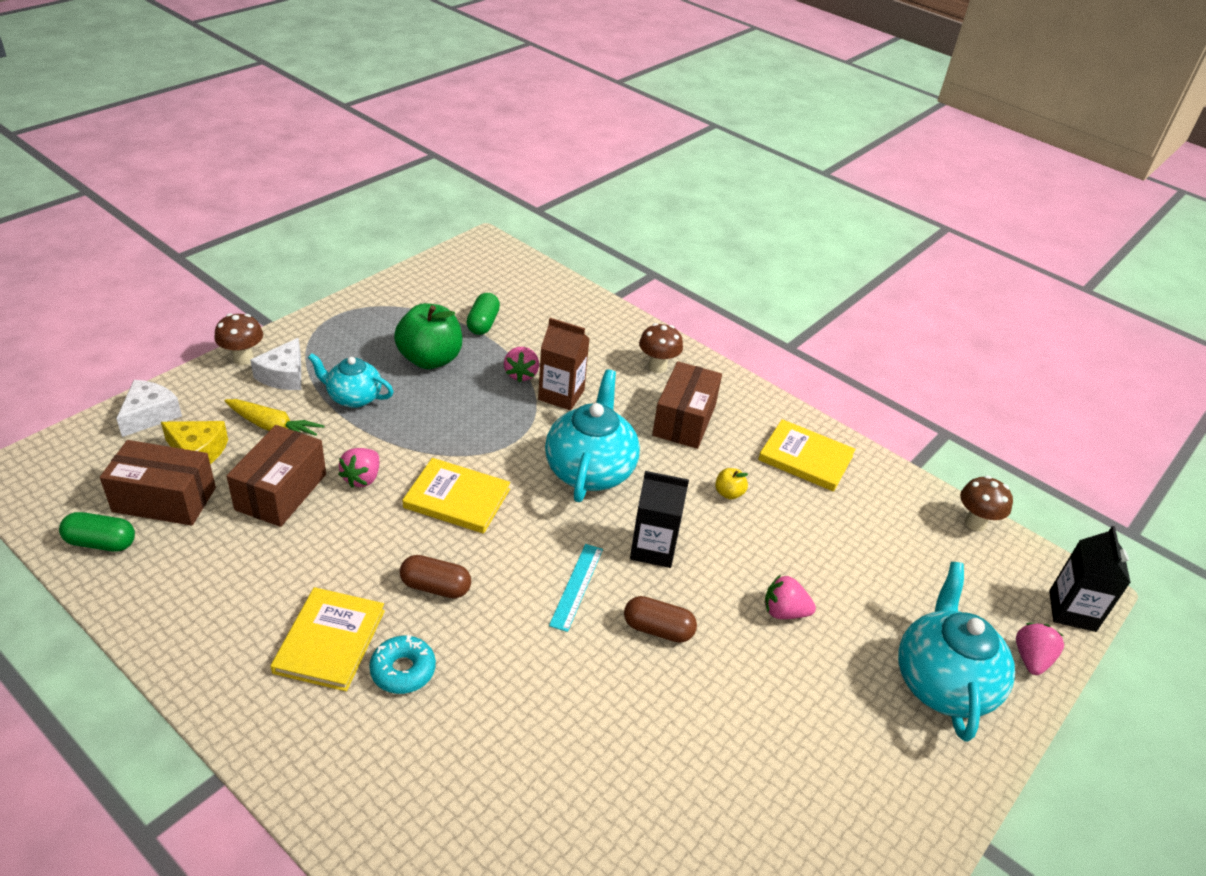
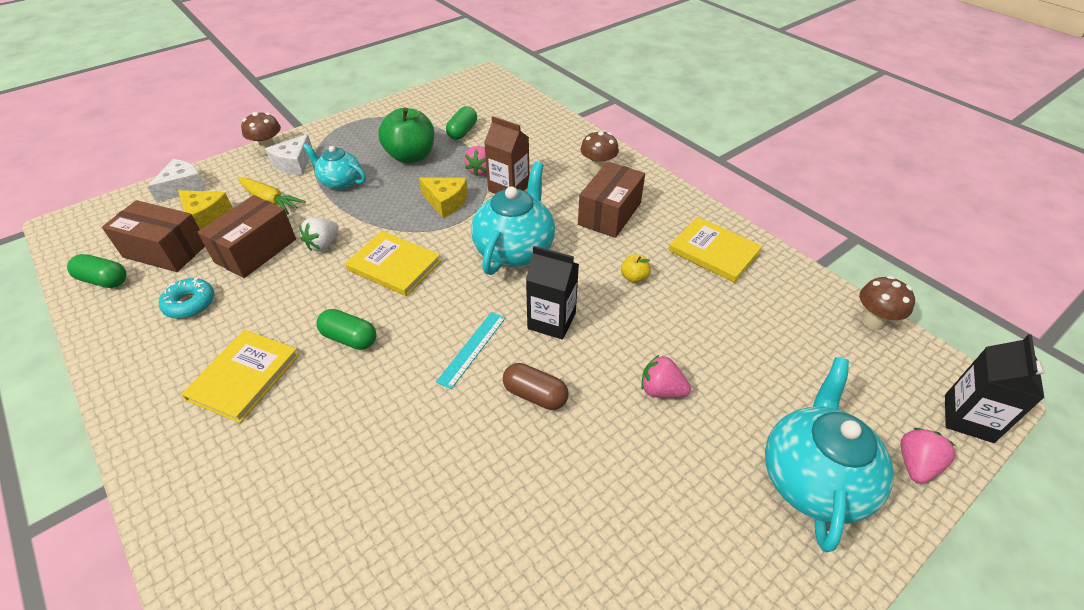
camera: 15 degrees right, 5 degrees up
pink strawberry [338,448,379,488] -> white strawberry [299,218,339,251]
turquoise donut [369,635,436,694] -> turquoise donut moved to [159,278,214,319]
brown capsule [400,555,471,599] -> green capsule [316,309,377,350]
none -> yellow cheese [419,178,468,218]

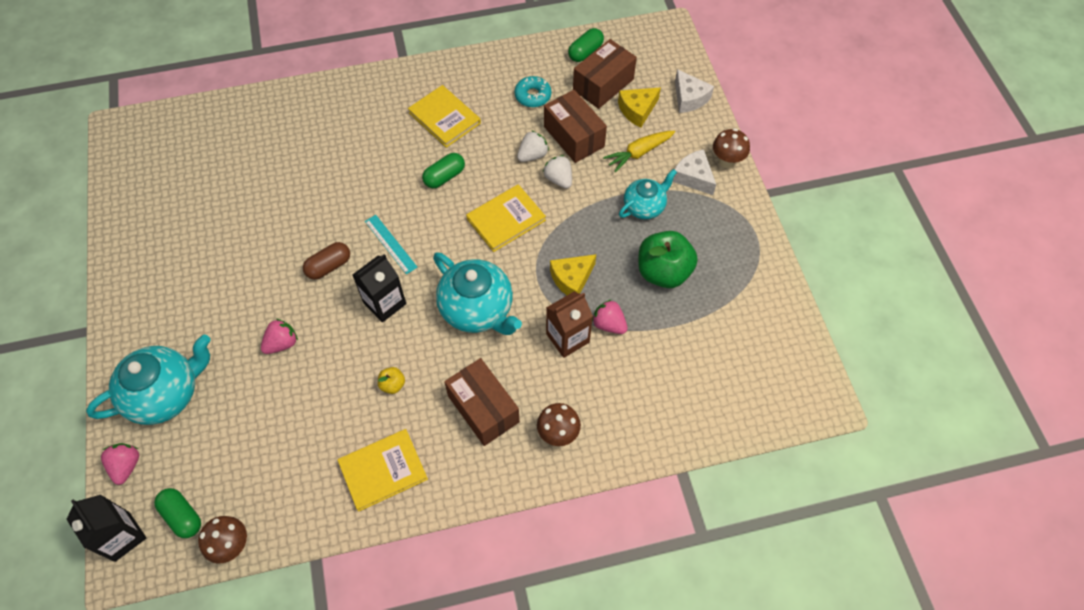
camera: 115 degrees right, 15 degrees up
green capsule [446,106,477,140] -> green capsule moved to [154,488,201,538]
turquoise teapot [765,357,894,552] -> turquoise teapot turned 75 degrees counterclockwise [86,334,211,425]
pink strawberry [900,428,956,484] -> pink strawberry turned 150 degrees counterclockwise [101,443,139,485]
none -> white strawberry [517,130,549,162]

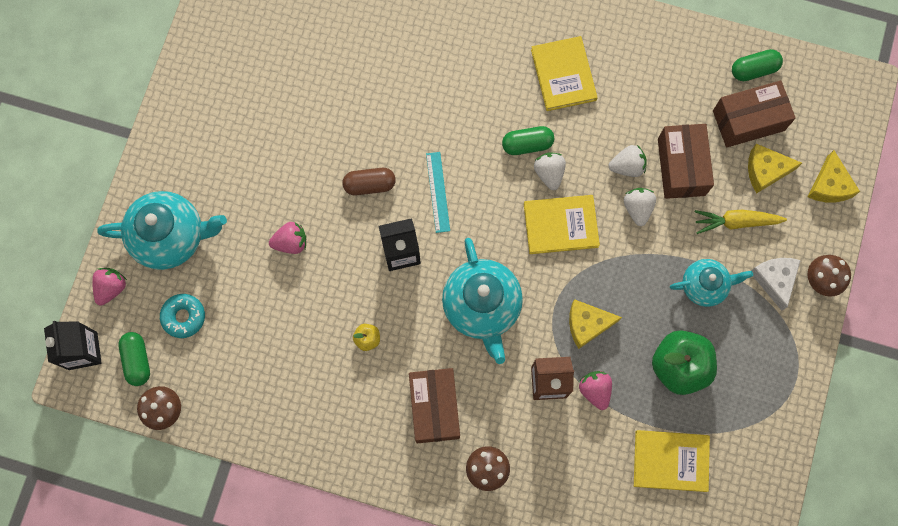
camera: 30 degrees right, 15 degrees up
yellow book [338,429,428,512] -> yellow book moved to [634,430,710,492]
turquoise donut [514,76,551,107] -> turquoise donut moved to [160,294,205,338]
white cheese [675,69,714,113] -> yellow cheese [808,150,860,202]
none -> white strawberry [534,152,566,190]

